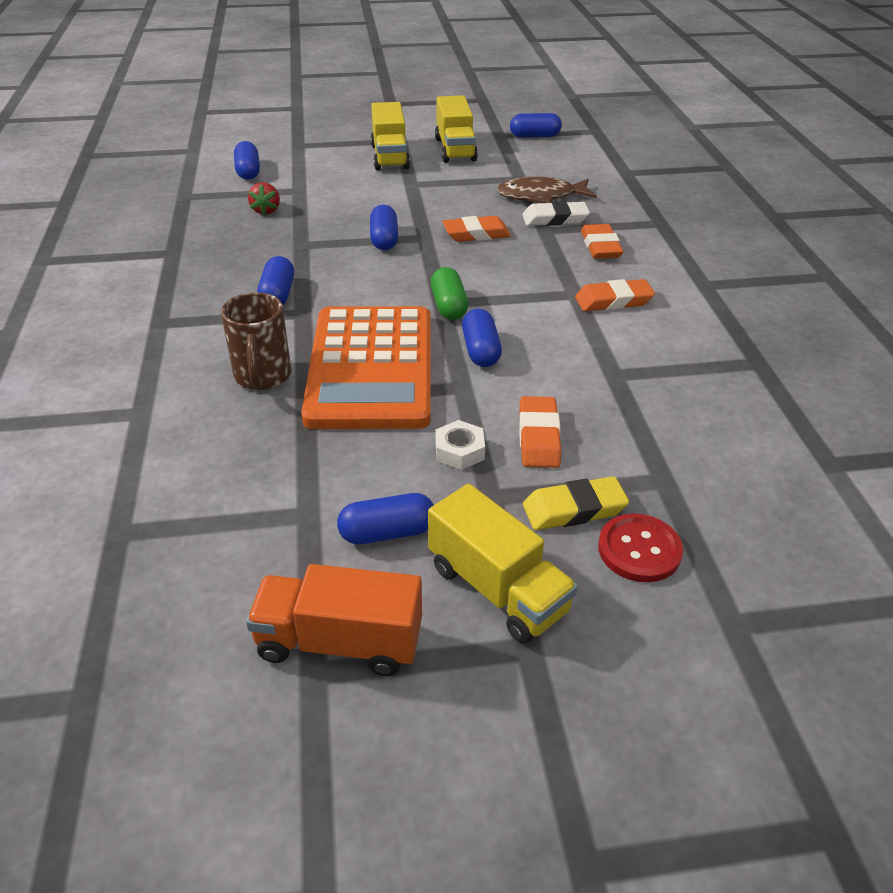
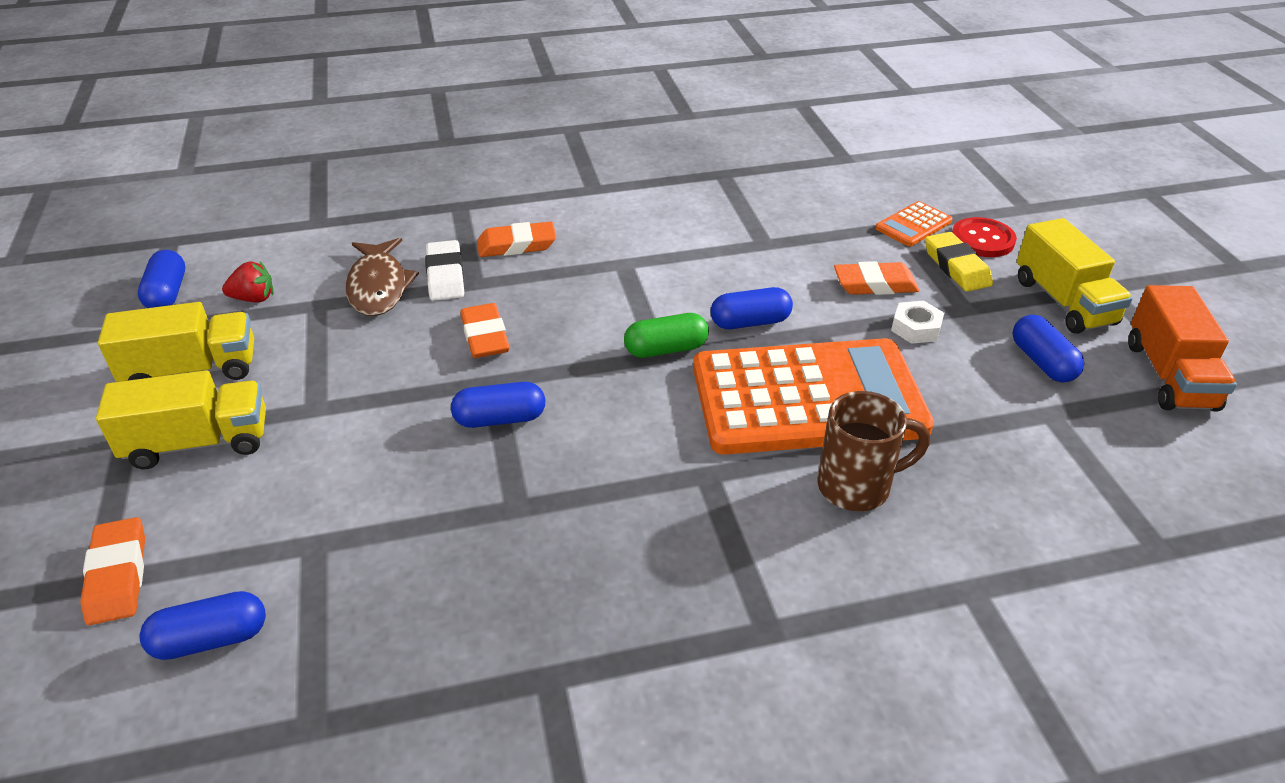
camera: 95 degrees left, 0 degrees up
red strawberry [248,182,280,216] -> red strawberry moved to [222,261,273,303]
blue capsule [257,256,294,305] -> none
yellow truck [428,484,578,644] -> yellow truck turned 120 degrees clockwise [1017,218,1133,334]
orange eraser [575,279,655,311] -> orange eraser moved to [80,517,145,625]
none -> orange calculator [875,201,953,246]

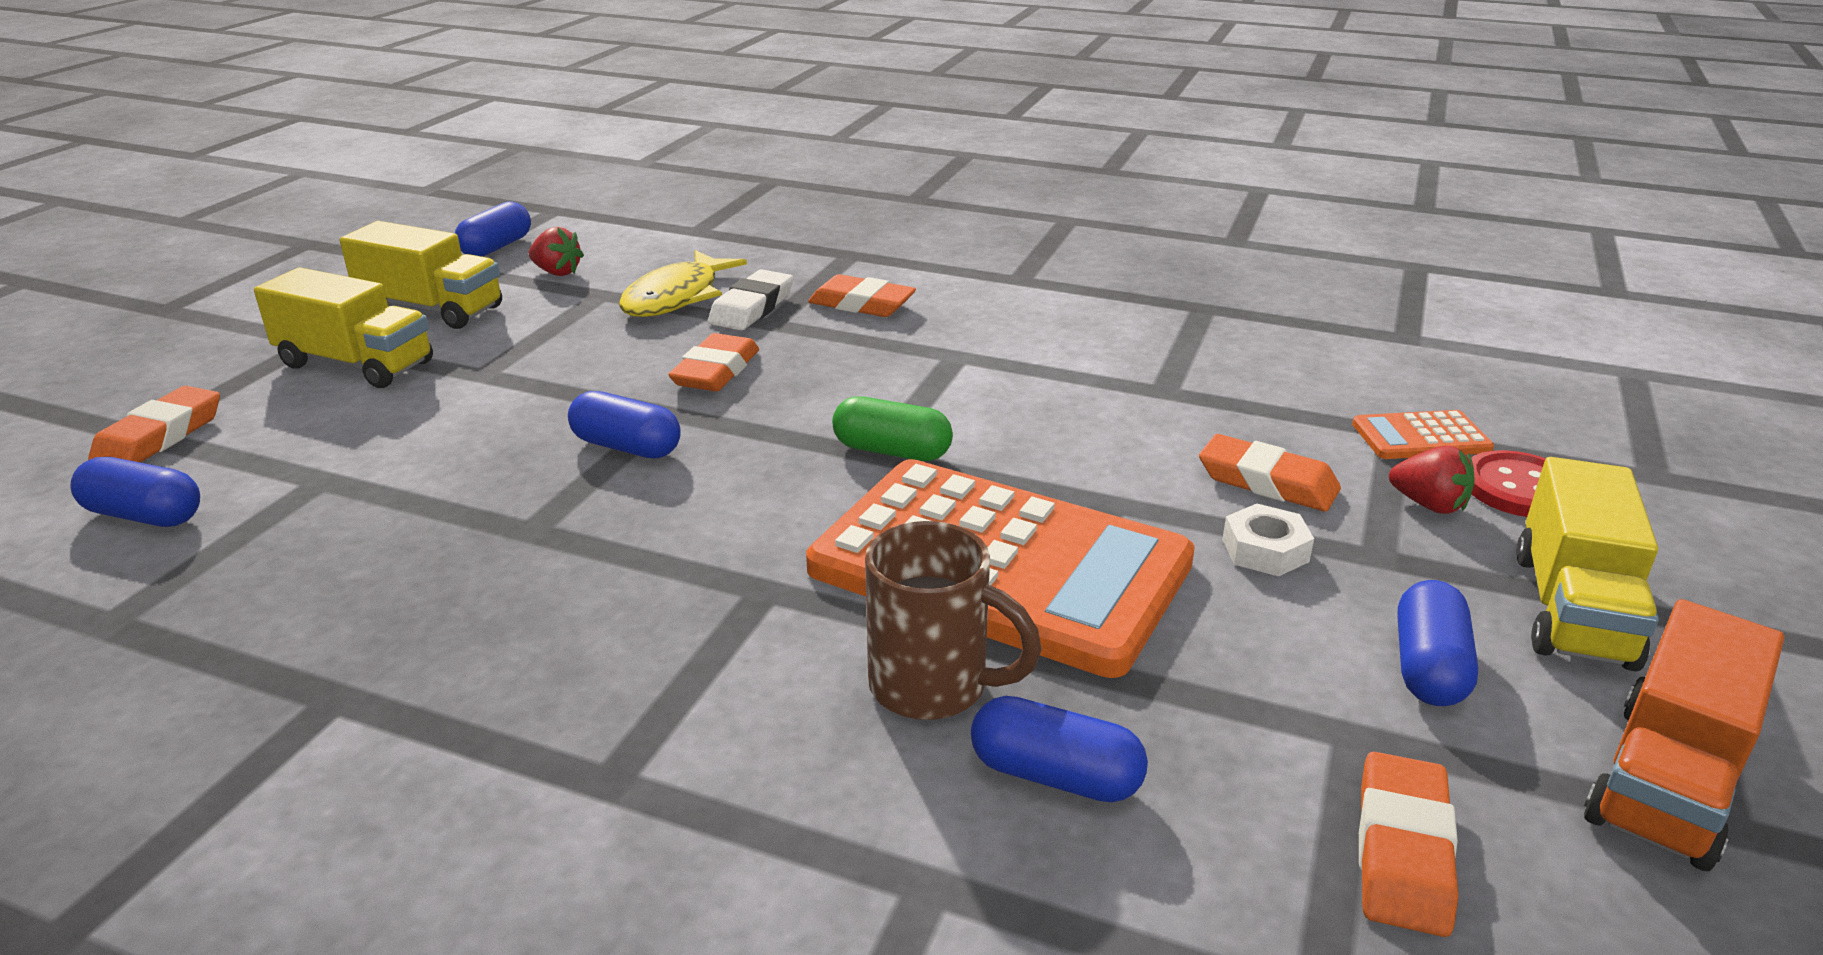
camera: 35 degrees right, 10 degrees down
brown fish [345,238,419,316] -> yellow fish [619,250,747,317]
blue capsule [711,287,793,329] -> blue capsule moved to [971,696,1148,802]
yellow eraser [925,232,993,292] -> red strawberry [1389,446,1475,514]
none -> orange eraser [1359,752,1458,937]

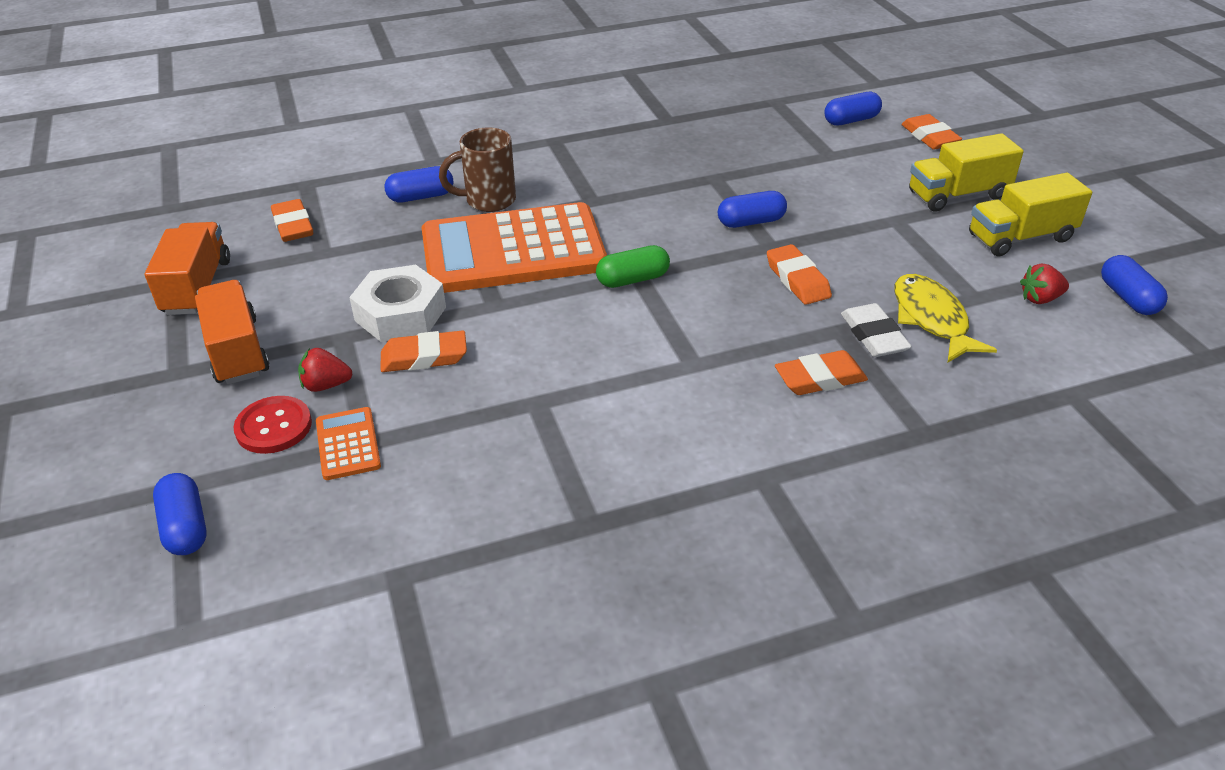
camera: 140 degrees right, 10 degrees up
white nut [1222,504,1314,576] -> white nut [349,265,446,342], size x1.85
orange calculator [1352,410,1494,459] -> orange calculator turned 60 degrees counterclockwise [316,407,381,480]
blue capsule [1397,580,1478,706] -> blue capsule moved to [153,473,207,555]
yellow truck [1516,457,1659,671] -> orange truck [195,280,269,385]

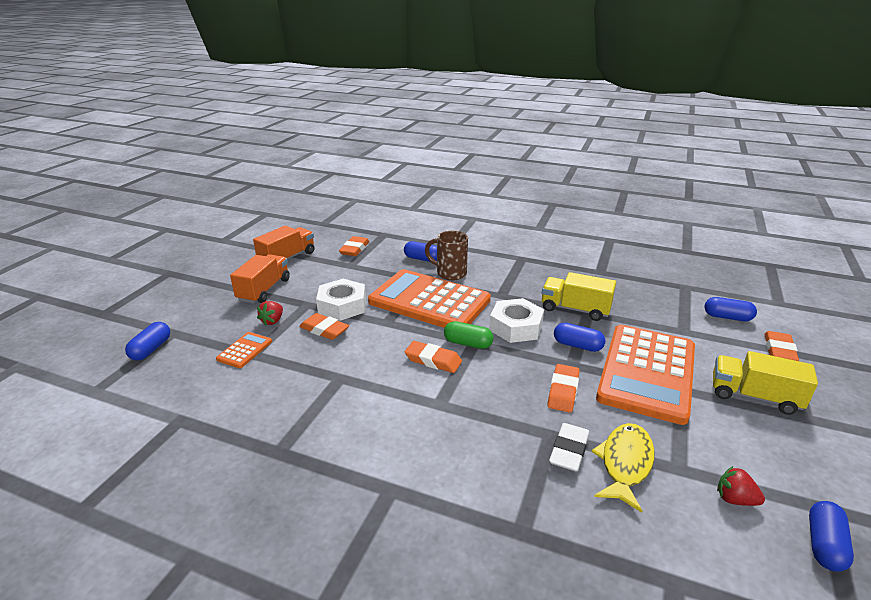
camera: 40 degrees right, 10 degrees down
red button [233,396,312,454] -> none
red strawberry [298,348,353,392] -> red strawberry turned 105 degrees counterclockwise [257,301,283,325]
orange eraser [775,350,868,395] -> orange eraser moved to [405,341,462,373]
yellow truck [969,172,1092,256] -> yellow truck moved to [542,272,616,321]
none -> white nut [489,298,544,343]
none -> orange calculator [596,325,695,425]

